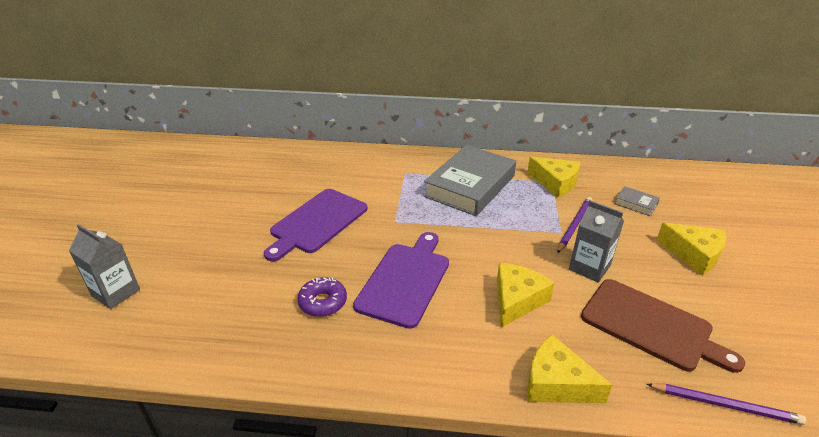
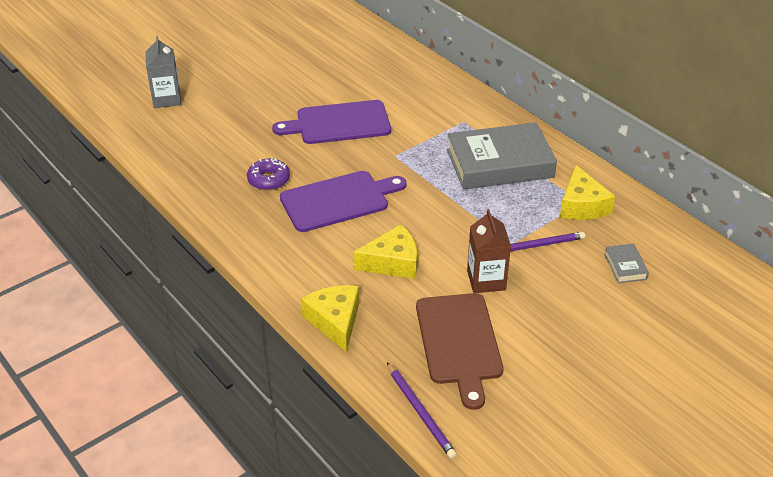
camera: 45 degrees right, 5 degrees up
grey carton [569,200,624,282] -> brown carton [467,209,511,293]
yellow cheese [656,222,726,275] -> none

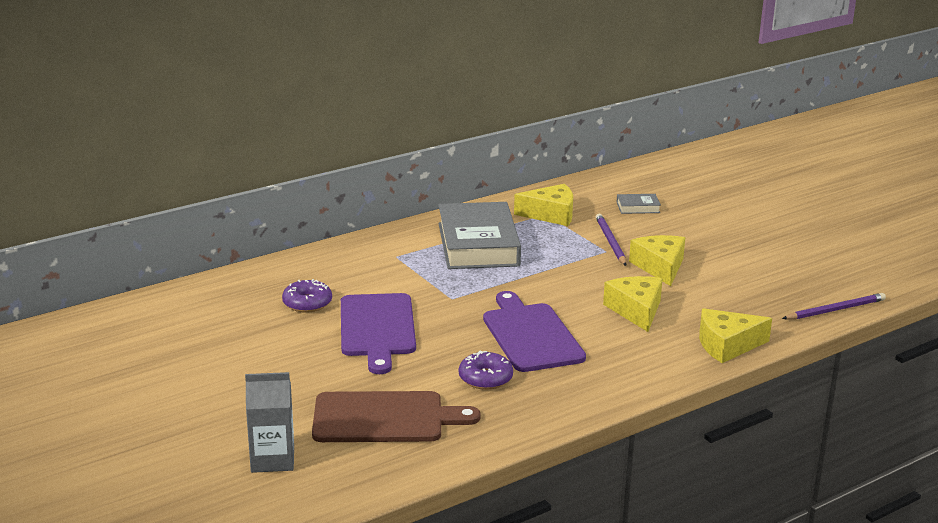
camera: 85 degrees left, 15 degrees down
brown cutting board [416,293,503,410] -> brown cutting board moved to [312,391,481,442]
brown carton [467,209,511,293] -> yellow cheese [629,235,685,286]
none -> purple donut [282,279,332,313]

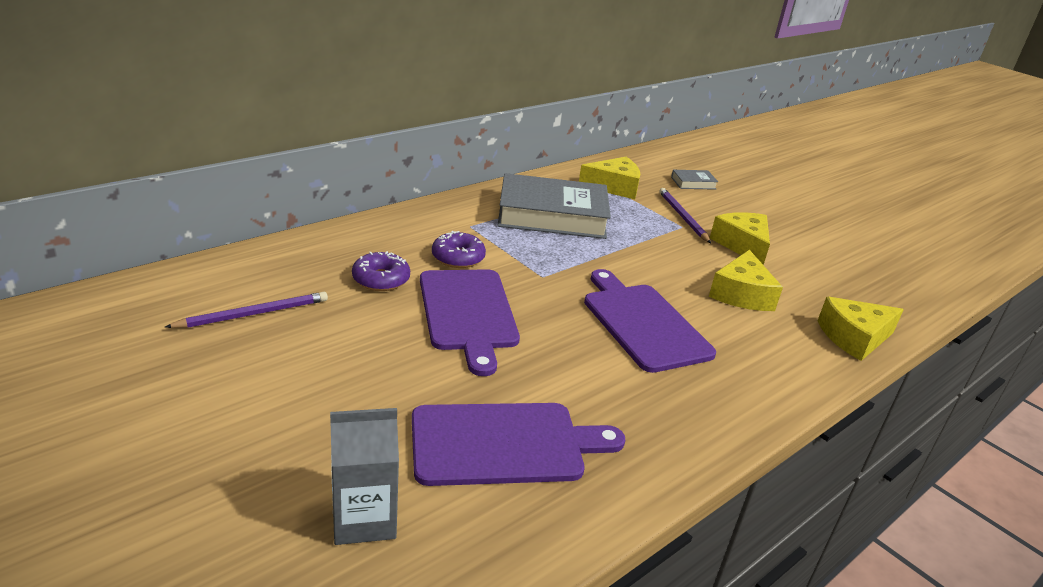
camera: 10 degrees left, 5 degrees up
brown cutting board [312,391,481,442] -> purple cutting board [412,403,625,486]
grey book [438,202,521,269] -> grey book turned 75 degrees counterclockwise [498,173,611,239]
purple donut [459,351,513,390] -> purple donut moved to [432,231,486,268]
yellow cheese [603,276,663,332] -> yellow cheese turned 150 degrees counterclockwise [709,250,783,311]
purple pencil [782,293,886,320] -> purple pencil moved to [165,292,328,328]

